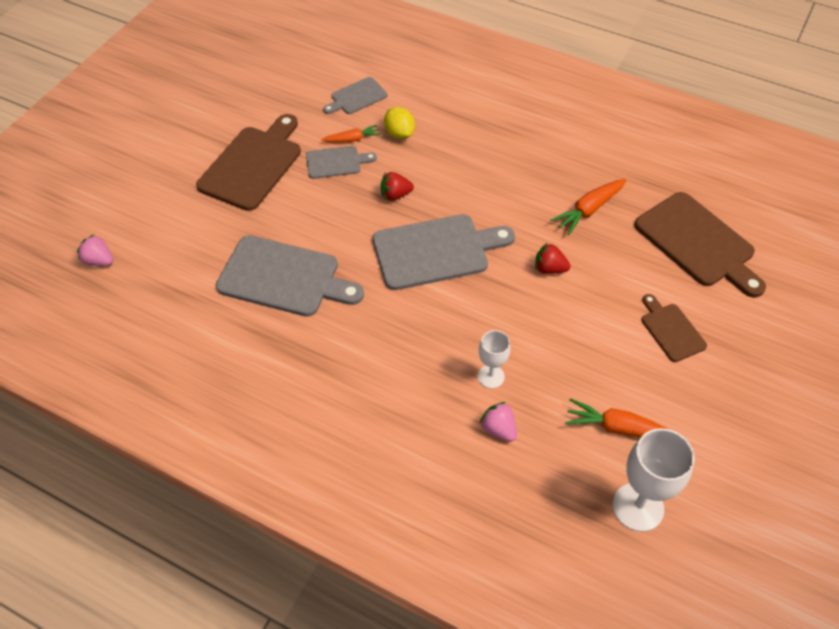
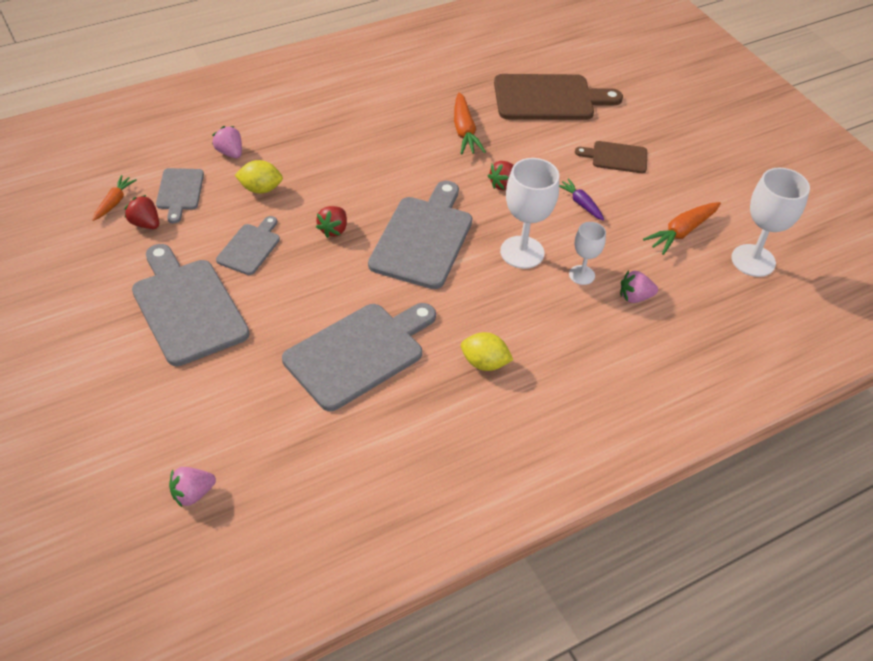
camera: 60 degrees left, 5 degrees down
brown cutting board [196,114,301,211] -> grey cutting board [132,244,250,366]
orange carrot [321,125,381,143] -> orange carrot moved to [93,175,137,221]
none -> red strawberry [125,195,159,229]
none -> pink strawberry [212,126,242,158]
none -> yellow lemon [461,332,513,371]
none -> white goblet [500,158,559,269]
none -> purple carrot [559,178,604,221]

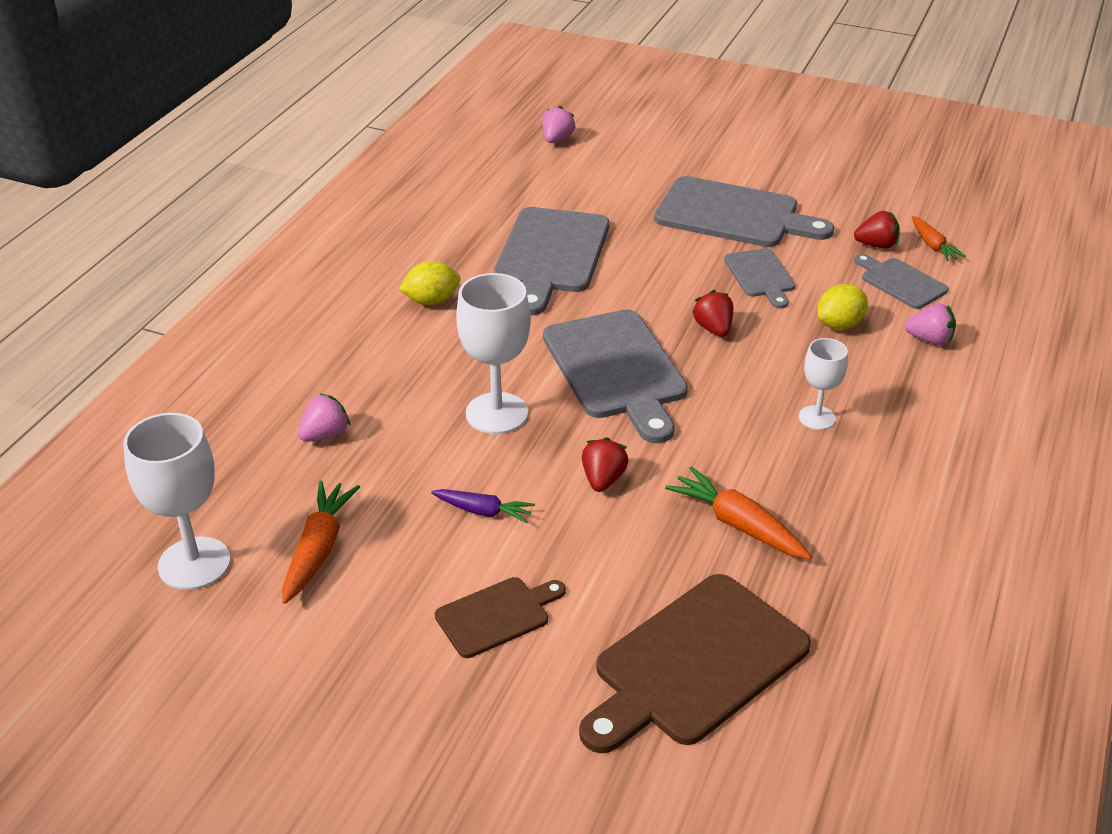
camera: 145 degrees right, 10 degrees down
white goblet [569,222,606,285] -> white goblet moved to [799,338,848,430]

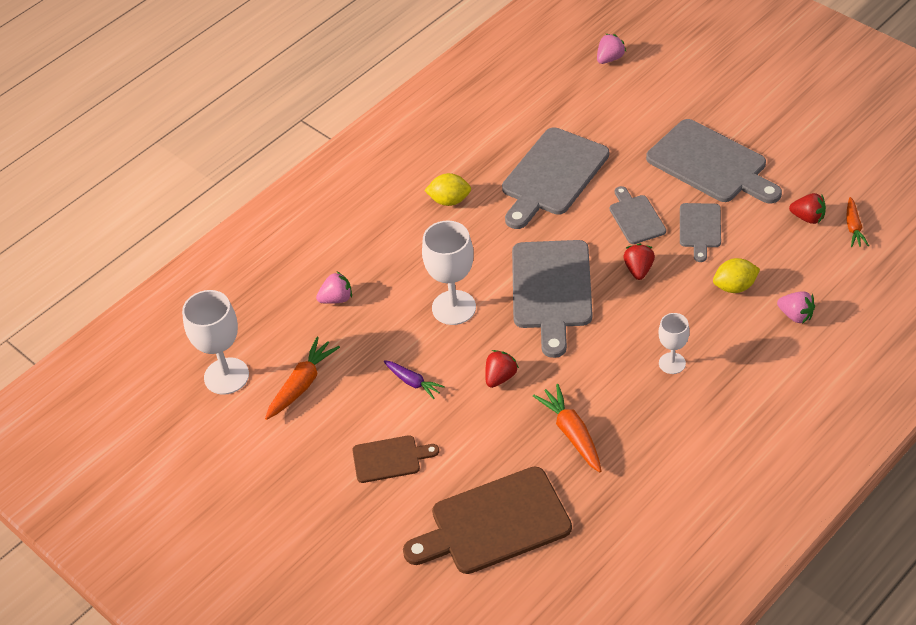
camera: 25 degrees right, 10 degrees up
grey cutting board [854,254,949,309] -> grey cutting board moved to [610,186,666,244]

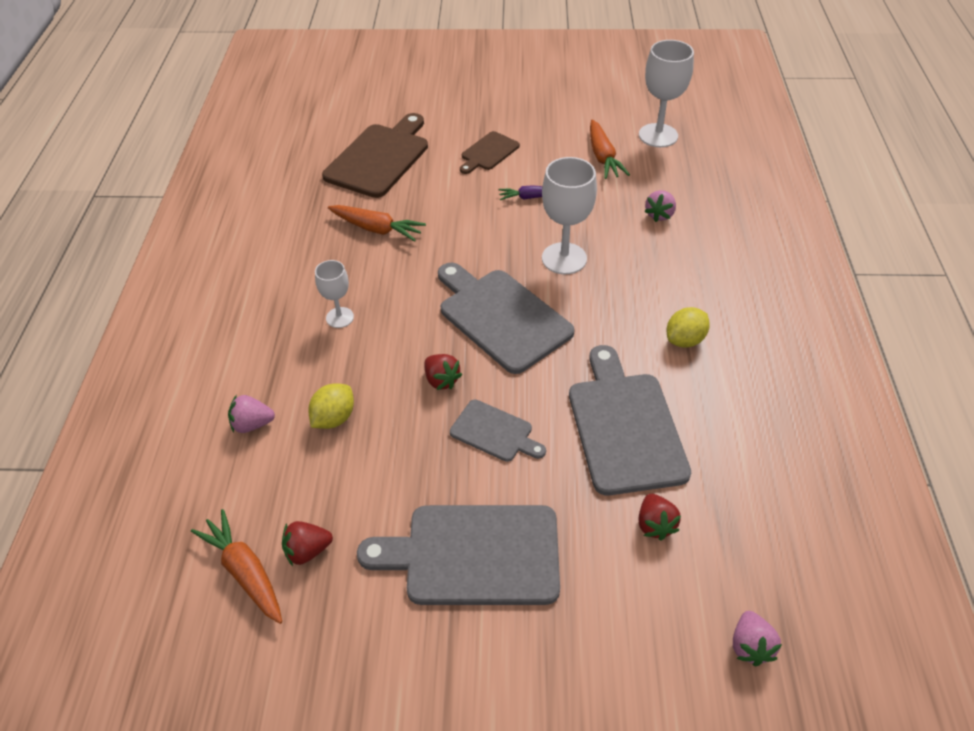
camera: 135 degrees right, 0 degrees up
red strawberry [485,350,519,388] -> red strawberry moved to [638,494,681,541]
grey cutting board [680,203,721,262] -> none
orange carrot [846,197,869,247] -> orange carrot [191,509,282,624], size x1.55

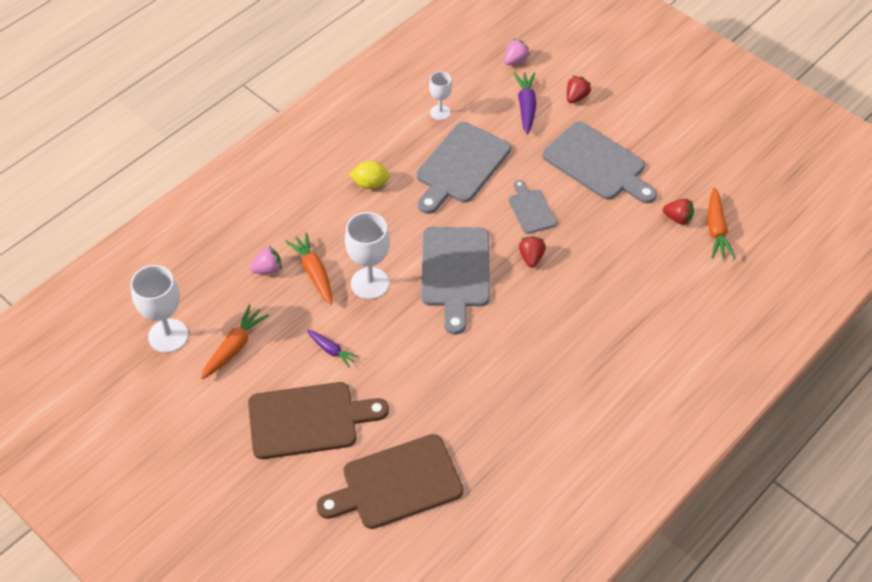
camera: 140 degrees left, 5 degrees up
pink strawberry [228,395,275,433] -> none
yellow lemon [308,383,354,429] -> none
white goblet [315,260,354,328] -> white goblet moved to [429,71,452,120]
orange carrot [328,205,426,242] -> orange carrot moved to [285,232,332,305]
brown cutting board [460,131,520,174] -> brown cutting board [248,382,389,459], size x1.86
red strawberry [638,494,681,541] -> red strawberry moved to [567,76,591,103]
none -> purple carrot [514,72,536,135]

